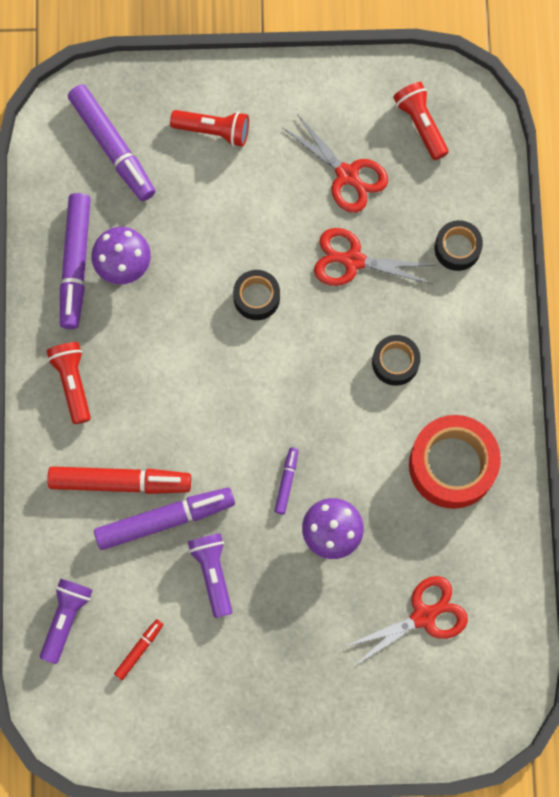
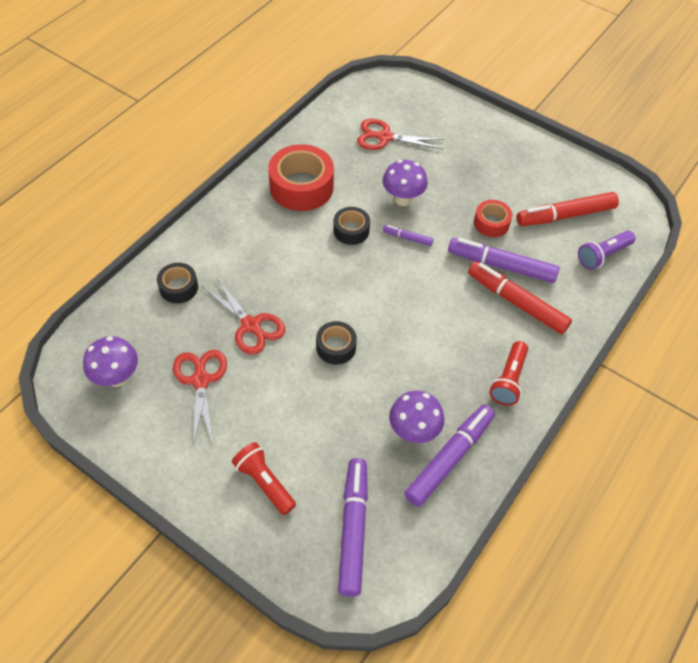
camera: 145 degrees left, 20 degrees down
red marker [114,619,164,680] -> red marker [517,192,619,226], size x2.09
purple flashlight [188,533,232,618] -> red tape [474,200,512,237]
purple marker [275,447,298,515] -> purple marker turned 60 degrees clockwise [383,225,433,246]
black tape [372,335,421,386] -> black tape moved to [333,207,370,245]
red flashlight [393,82,449,160] -> purple mushroom [83,336,138,387]

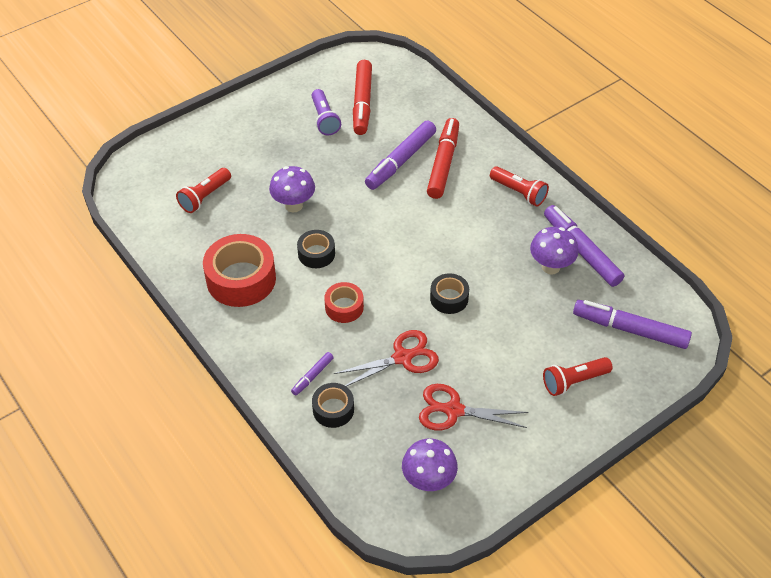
camera: 70 degrees left, 5 degrees down
red scissors [357,119,444,150] -> red flashlight [176,168,231,213]
purple marker [383,225,433,246] -> purple marker moved to [291,352,334,395]
red marker [468,261,572,334] -> red marker turned 135 degrees clockwise [427,118,459,199]
red tape [474,200,512,237] -> red tape moved to [324,282,364,323]
purple flashlight [578,231,636,270] -> purple flashlight moved to [311,89,341,135]

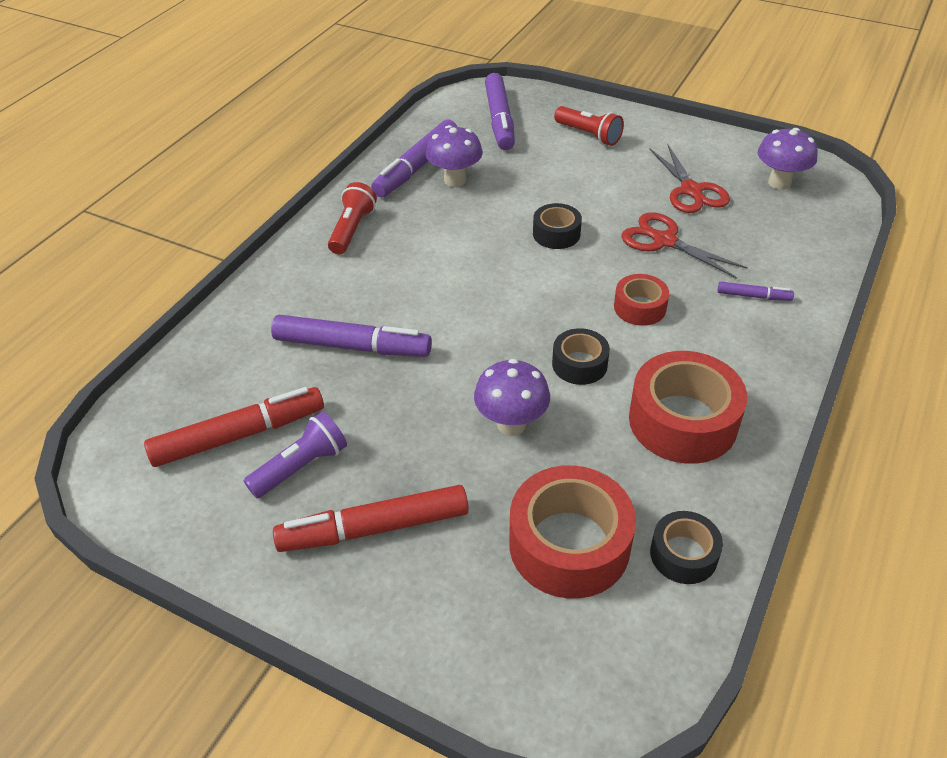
camera: 115 degrees left, 5 degrees down
red flashlight [176,168,231,213] -> red tape [509,465,636,599]
black tape [312,383,354,428] -> black tape moved to [650,511,723,584]
red marker [427,118,459,199] -> red marker moved to [273,485,469,552]

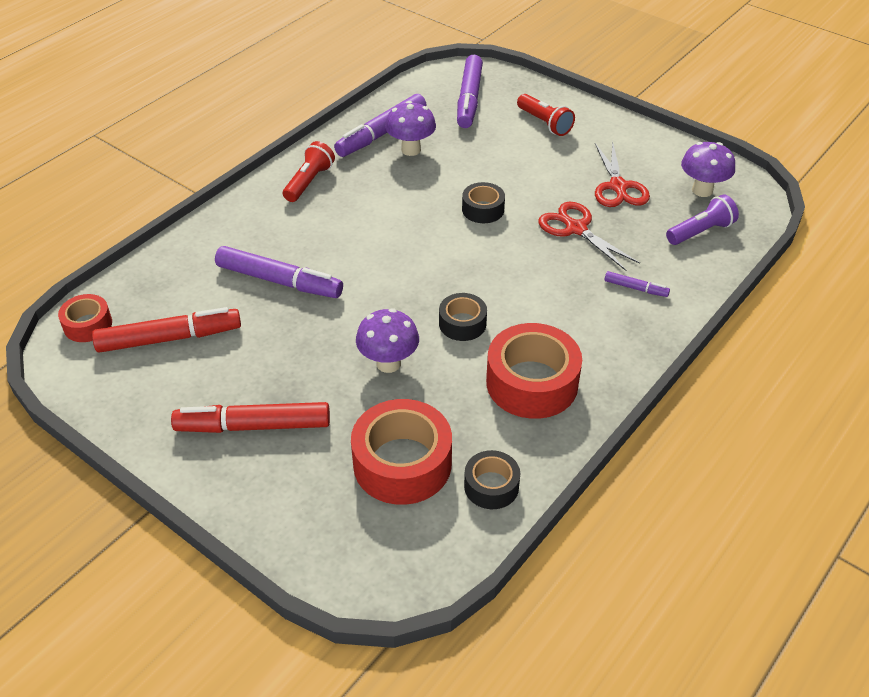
camera: 10 degrees right, 0 degrees up
purple flashlight [244,412,347,498] -> purple flashlight moved to [666,194,739,245]
red tape [614,274,669,326] -> red tape moved to [58,294,112,342]

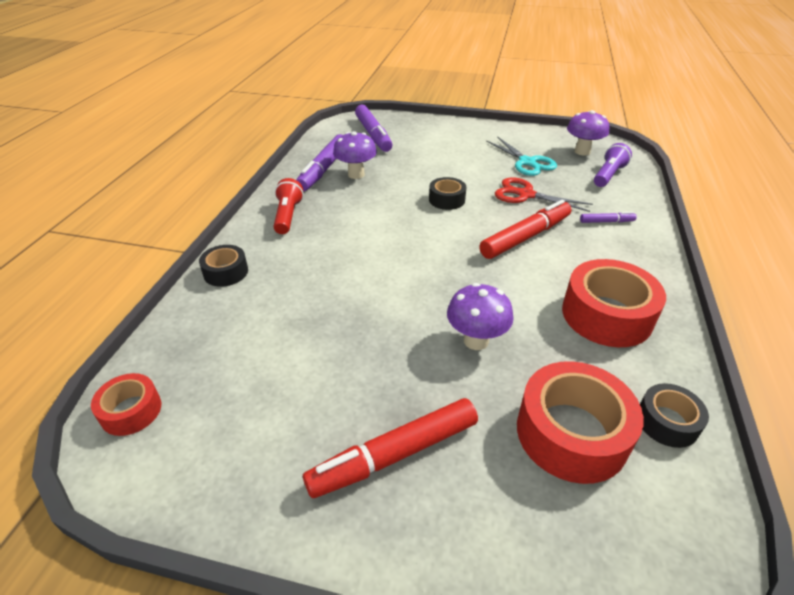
camera: 25 degrees left, 5 degrees down
red marker [92,307,241,353] -> red marker moved to [479,200,571,259]
purple marker [215,246,343,298] -> none
black tape [439,293,487,341] -> black tape moved to [199,245,248,287]
red flashlight [517,94,575,136] -> none
red scissors [595,141,650,207] -> turquoise scissors [486,136,557,176]

